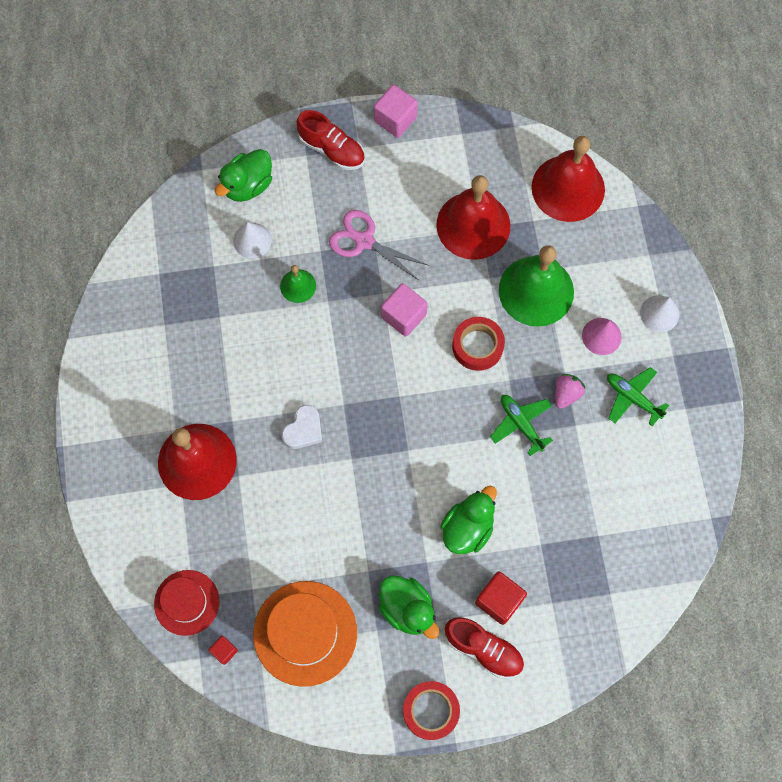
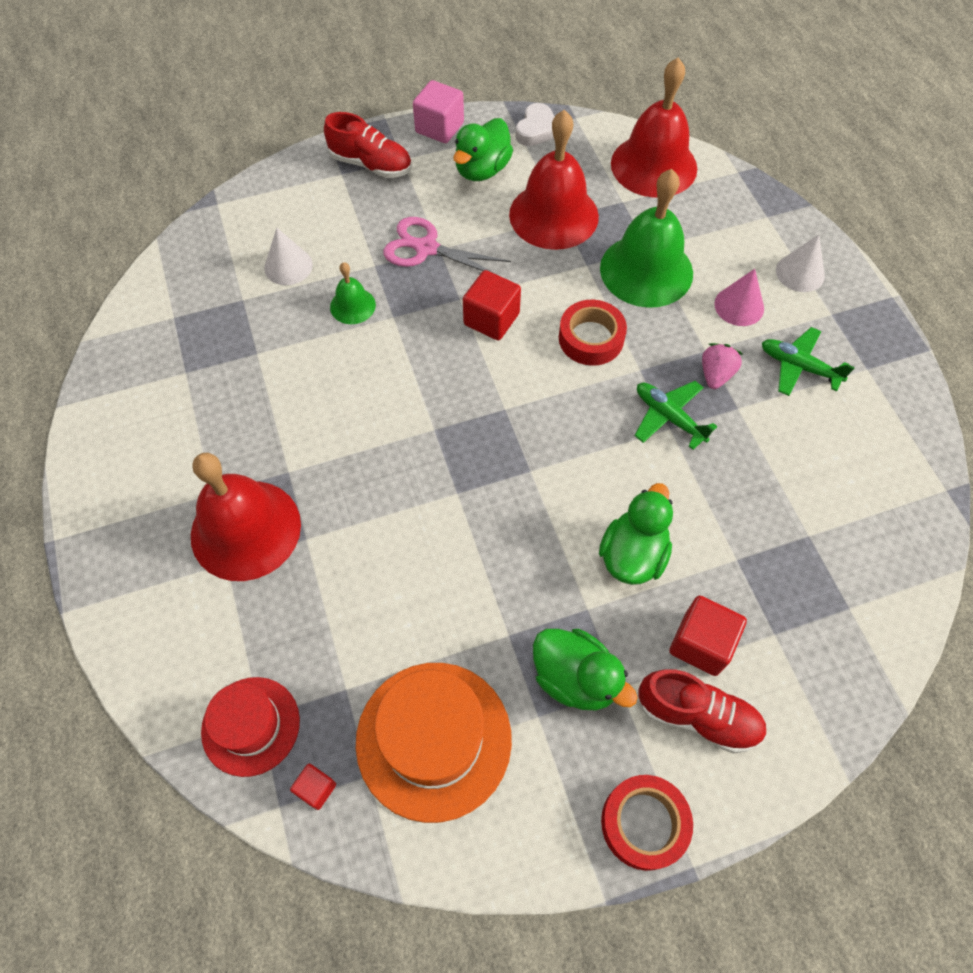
camera: 10 degrees left, 10 degrees down
green duck [215,149,272,202] -> green duck moved to [453,118,513,181]
white heart [282,405,322,449] -> white heart moved to [516,103,555,146]
pink cube [381,283,428,337] -> red cube [463,270,521,340]

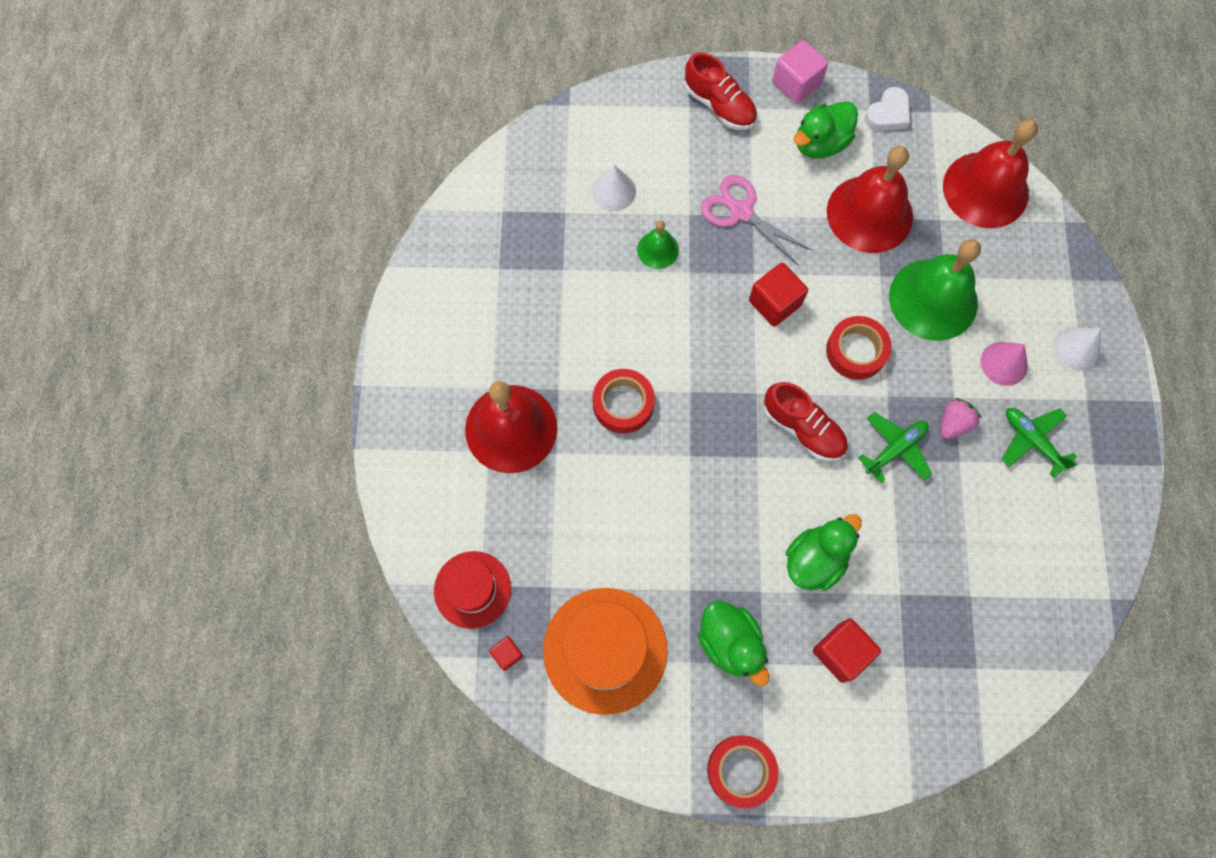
camera: 20 degrees right, 10 degrees up
green plane [634,381,717,450] -> green plane turned 75 degrees clockwise [858,412,932,483]
red shoe [638,669,767,754] -> red shoe moved to [764,382,848,461]
none -> red tape [593,369,655,433]

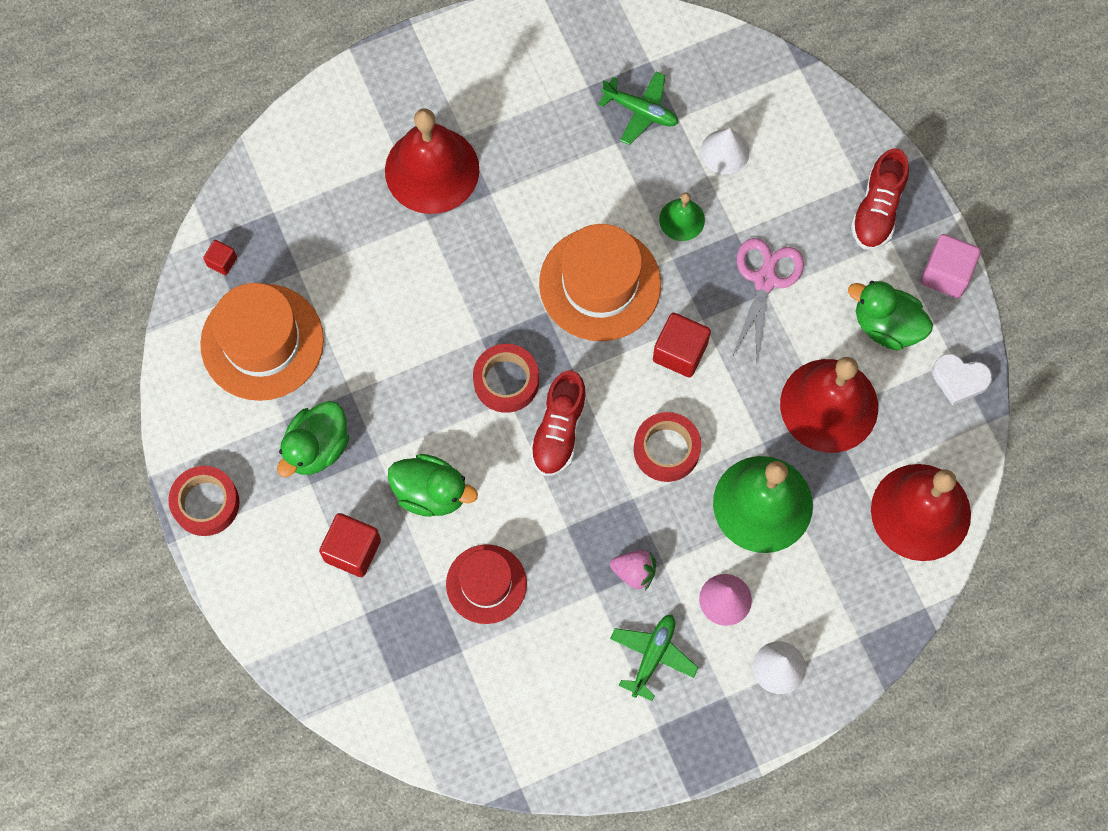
camera: 65 degrees right, 0 degrees up
red hat [434,551,511,629] -> red hat moved to [446,544,527,624]
red tape [593,369,655,433] -> red tape moved to [473,344,539,413]
green plane [858,412,932,483] -> green plane moved to [598,72,678,145]
none -> orange hat [539,224,661,341]

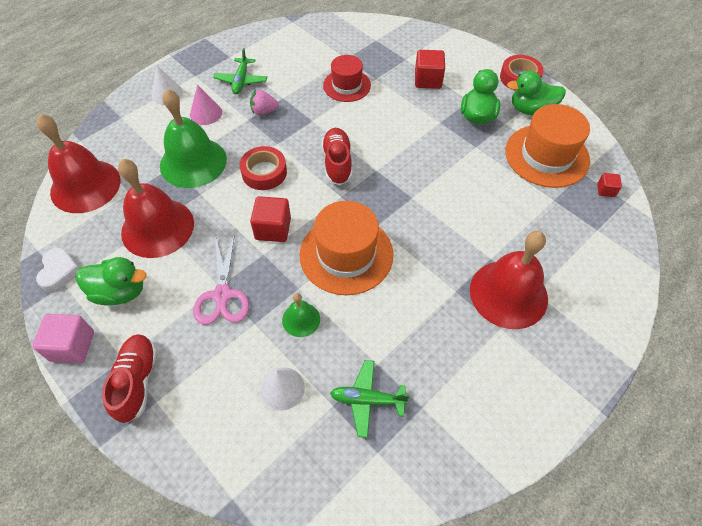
camera: 160 degrees right, 15 degrees down
green duck [388,454,478,517] -> green duck moved to [507,71,566,115]
red tape [473,344,539,413] -> none
white heart [932,353,992,405] -> white heart turned 90 degrees clockwise [36,248,79,292]

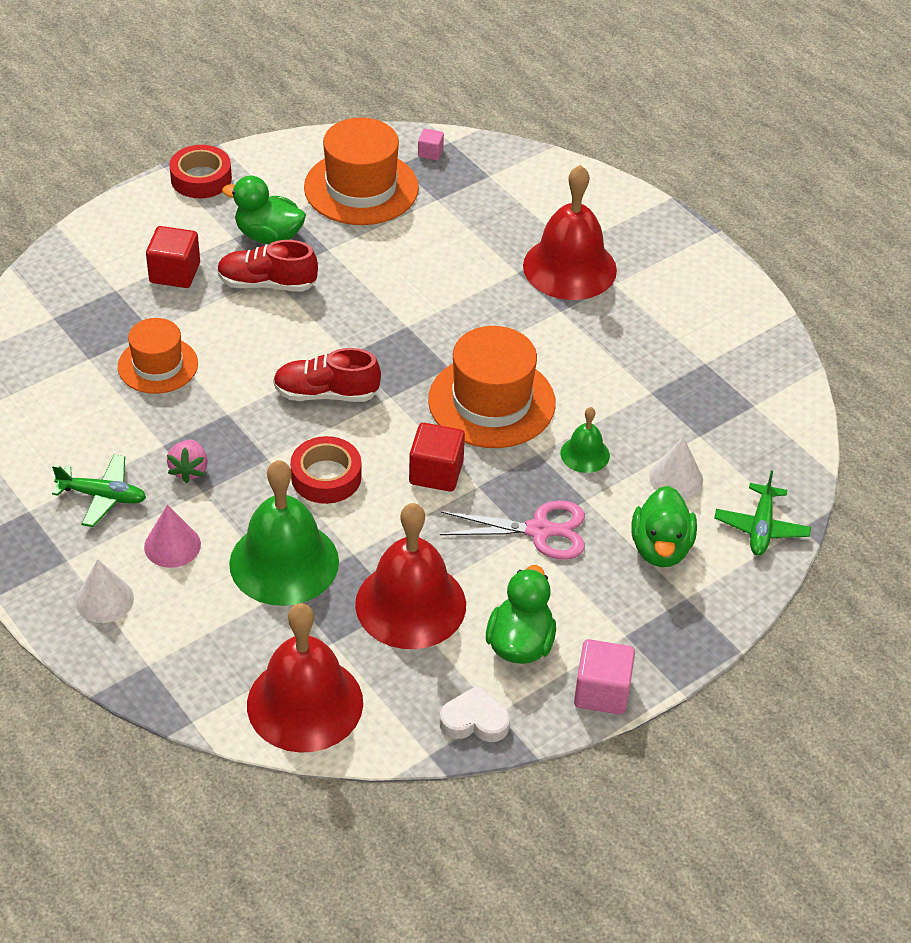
camera: 85 degrees left, 10 degrees down
red shoe [102,334,157,424] -> red shoe moved to [217,240,318,292]
red hat [323,55,371,102] -> orange hat [118,318,198,394]
green plane [330,360,410,438] -> green plane moved to [714,470,811,556]
green duck [507,71,566,115] -> green duck moved to [631,486,697,567]
red cube [597,173,622,197] -> pink cube [418,129,444,160]

